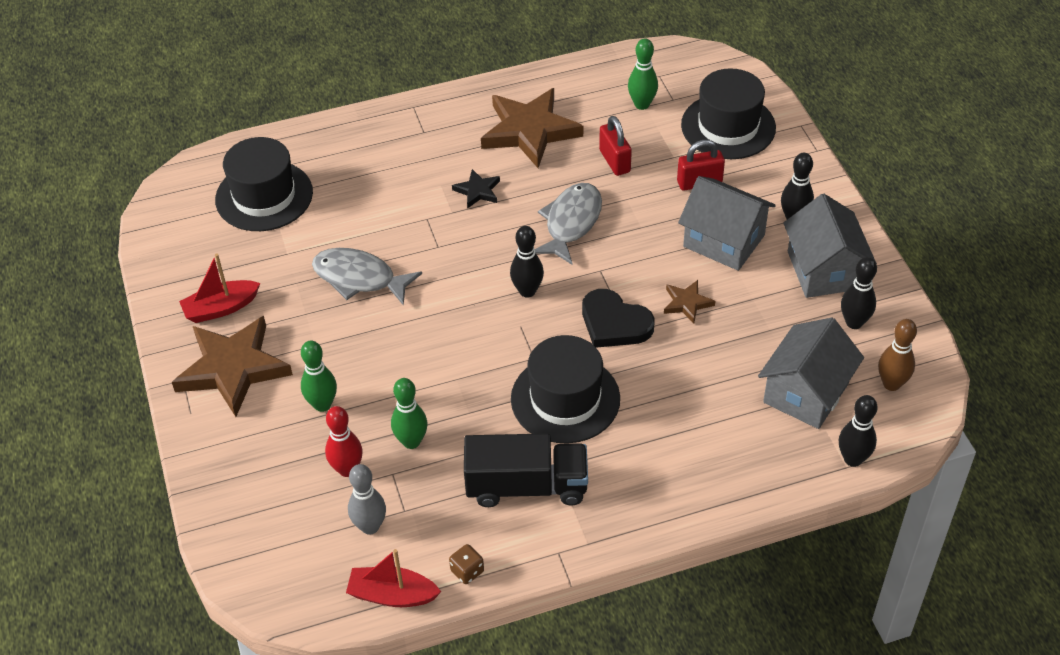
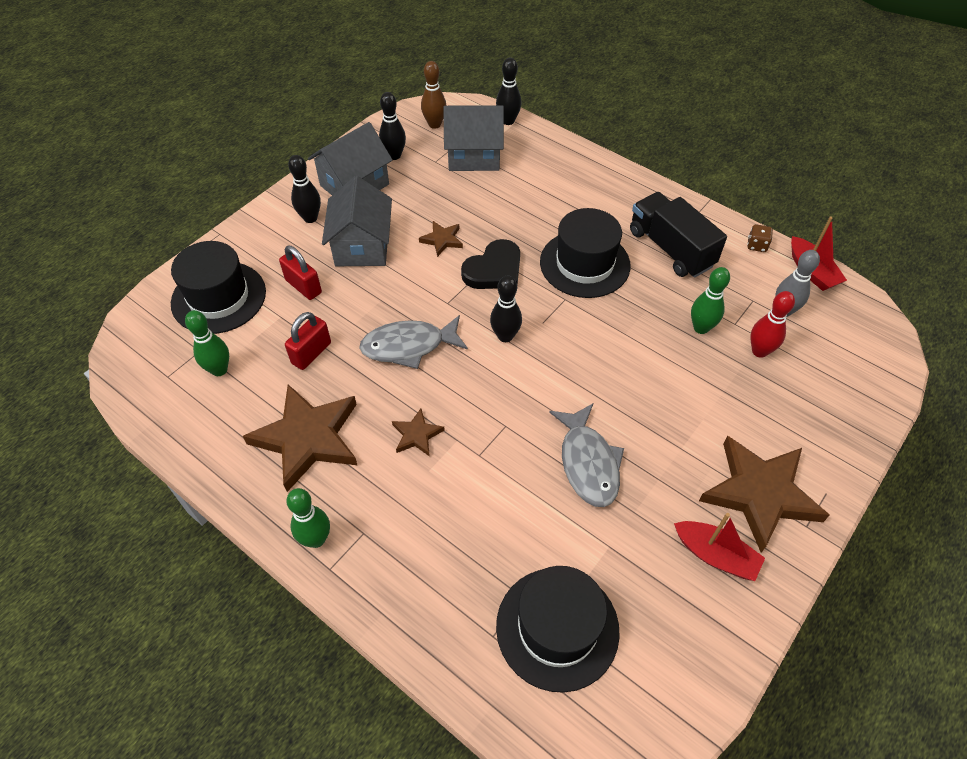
camera: 125 degrees left, 5 degrees up
green bowling pin [301,340,337,412] -> green bowling pin moved to [286,488,330,548]
black star [452,169,500,209] -> brown star [392,409,445,457]
black heart [582,289,654,348] -> black heart turned 45 degrees clockwise [461,239,520,289]

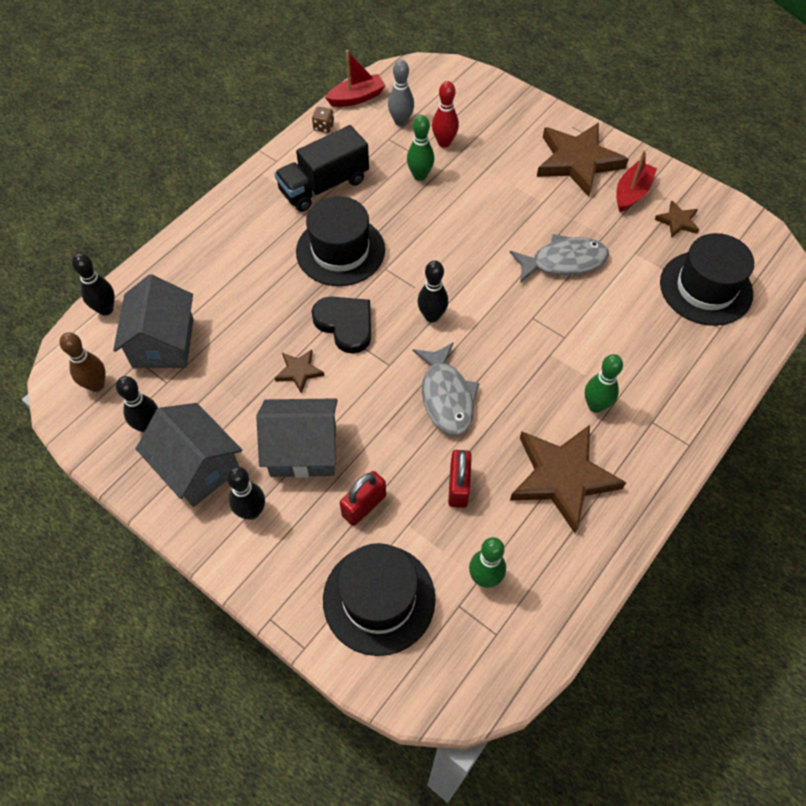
camera: 90 degrees left, 5 degrees up
red padlock [285,312,331,370] -> red padlock turned 60 degrees clockwise [448,450,472,508]
green bowling pin [286,488,330,548] -> green bowling pin moved to [585,354,623,413]
brown star [392,409,445,457] -> brown star moved to [655,201,699,238]

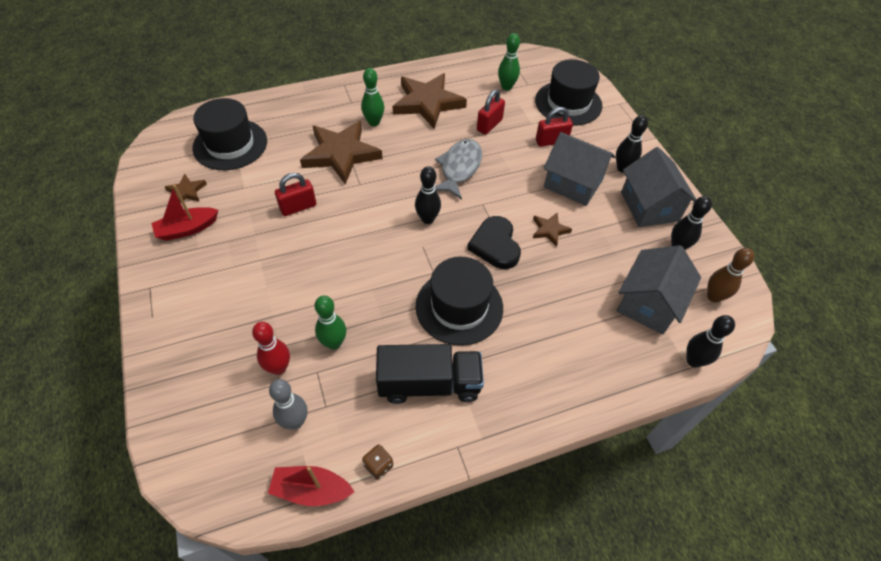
camera: 150 degrees left, 5 degrees down
grey fish [510,234,609,283] -> red padlock [275,173,316,216]
brown star [537,123,629,197] -> brown star moved to [300,121,382,185]

